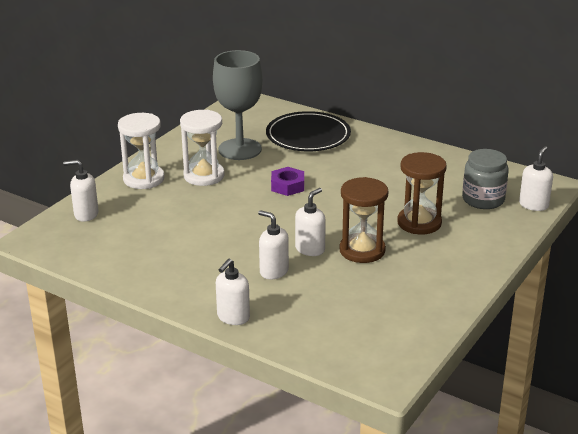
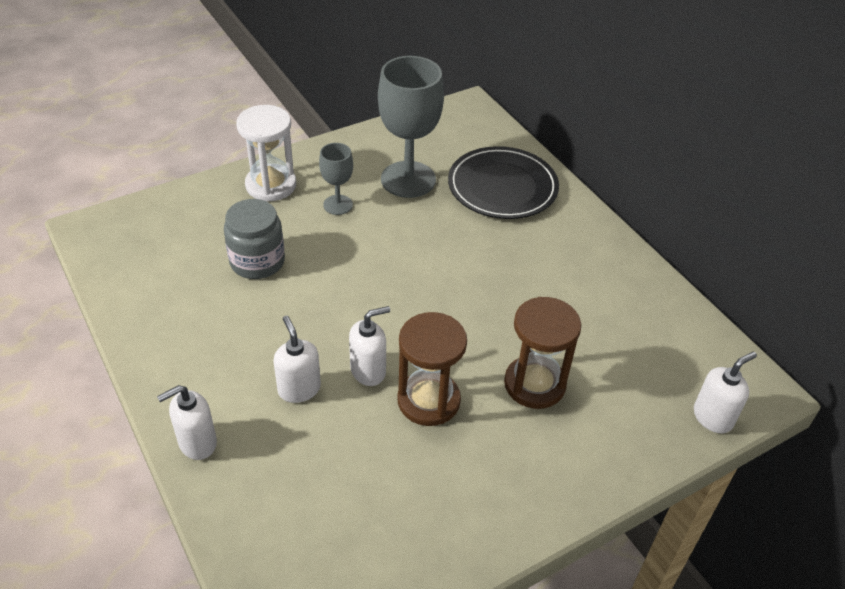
camera: 25 degrees right, 15 degrees up
white soap dispenser [64,160,99,222] -> none
white hourglass [180,110,225,186] -> grey goblet [319,143,353,215]
purple nut [271,167,304,196] -> none
grey jar [462,149,509,209] -> grey jar moved to [224,199,285,279]

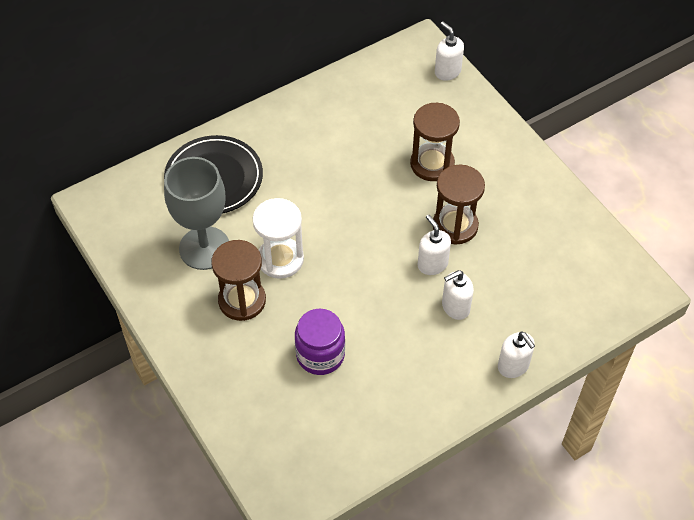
camera: 90 degrees left, 10 degrees up
grey jar [224,199,285,279] -> purple jar [295,309,345,375]
white hourglass [236,105,296,202] -> white hourglass moved to [252,198,304,279]
grey goblet [319,143,353,215] -> brown hourglass [211,240,266,321]

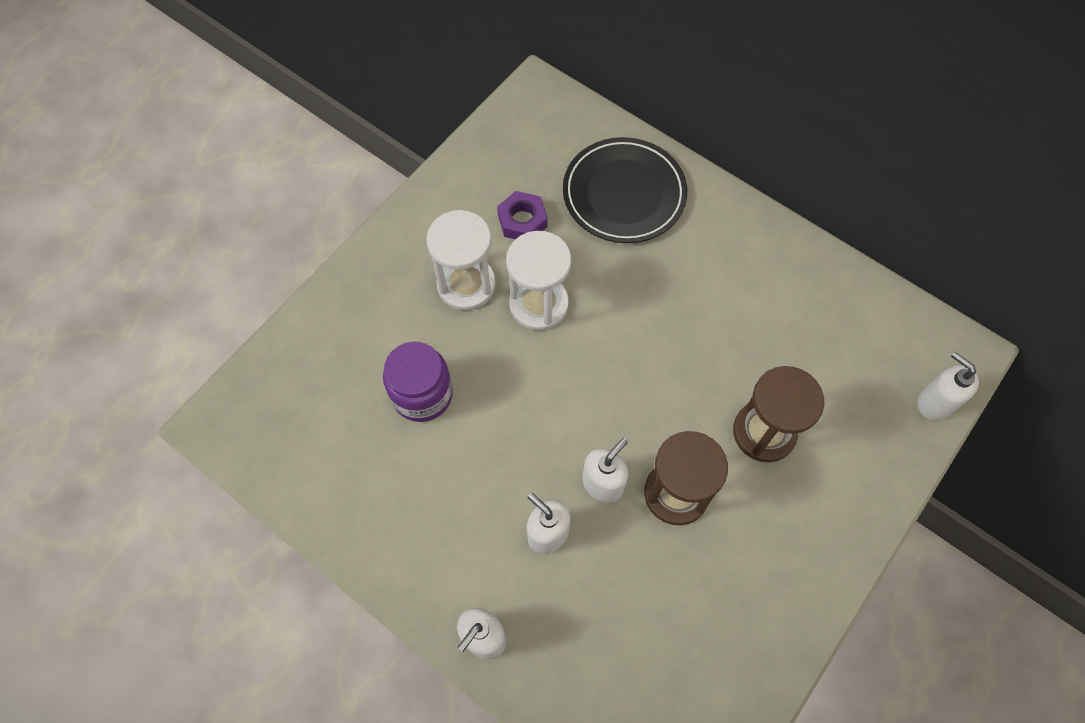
camera: 70 degrees right, 10 degrees up
grey goblet [164,157,229,270] -> purple nut [497,191,548,239]
brown hourglass [211,240,266,321] -> white hourglass [426,210,496,311]
white soap dispenser [435,22,464,81] -> white soap dispenser turned 75 degrees counterclockwise [918,352,979,420]

